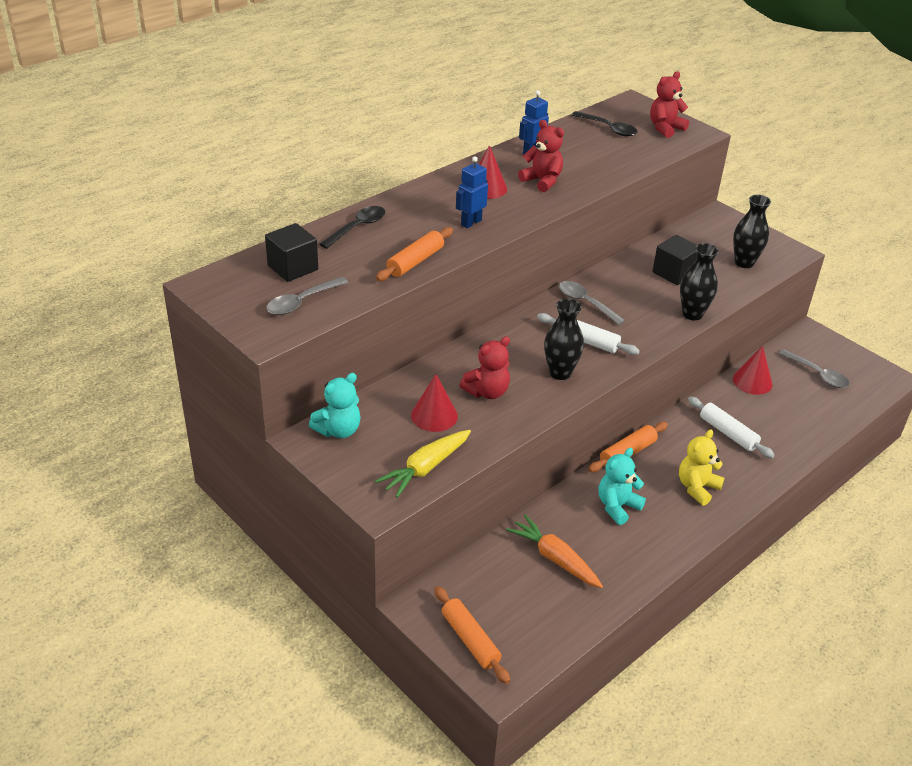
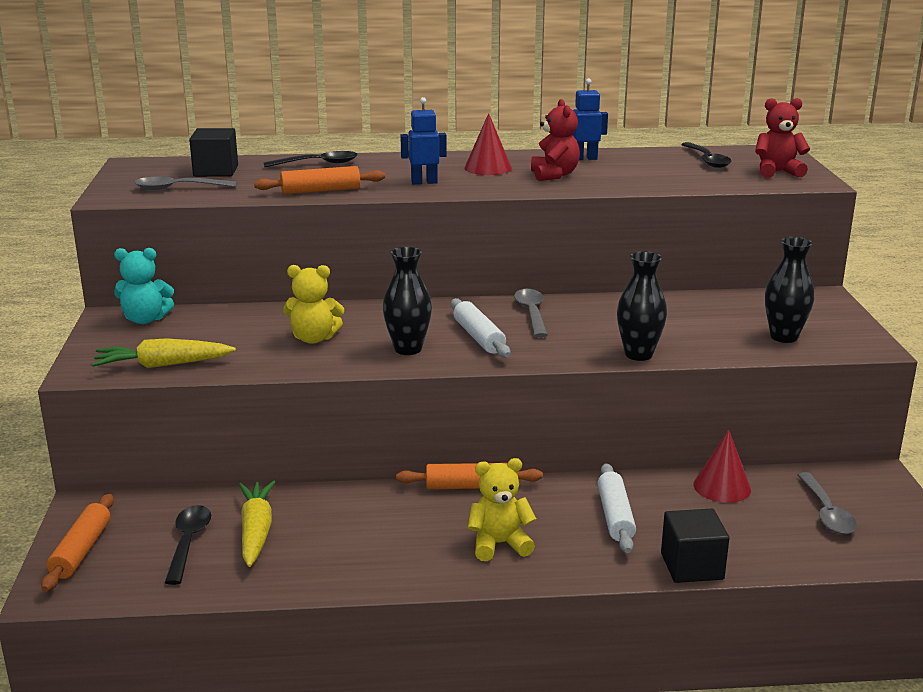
camera: 40 degrees right, 15 degrees down
red cone [411,374,458,432] -> none
red teddy bear [460,336,510,399] -> yellow teddy bear [283,265,344,344]
orange carrot [506,515,603,588] -> yellow carrot [239,481,275,567]
turquoise teddy bear [599,448,646,525] -> none
black cube [653,235,697,285] -> black cube moved to [661,509,729,583]
none -> black spoon [165,505,211,585]

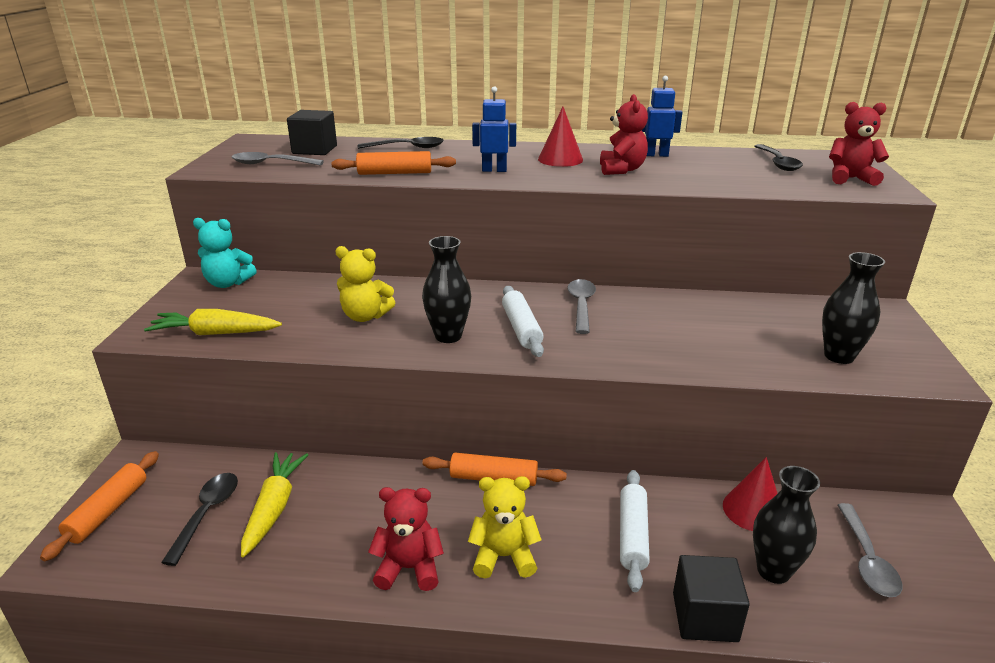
camera: 10 degrees right, 5 degrees up
black vase [617,251,667,361] -> black vase moved to [753,466,820,584]
none -> red teddy bear [368,487,444,591]

